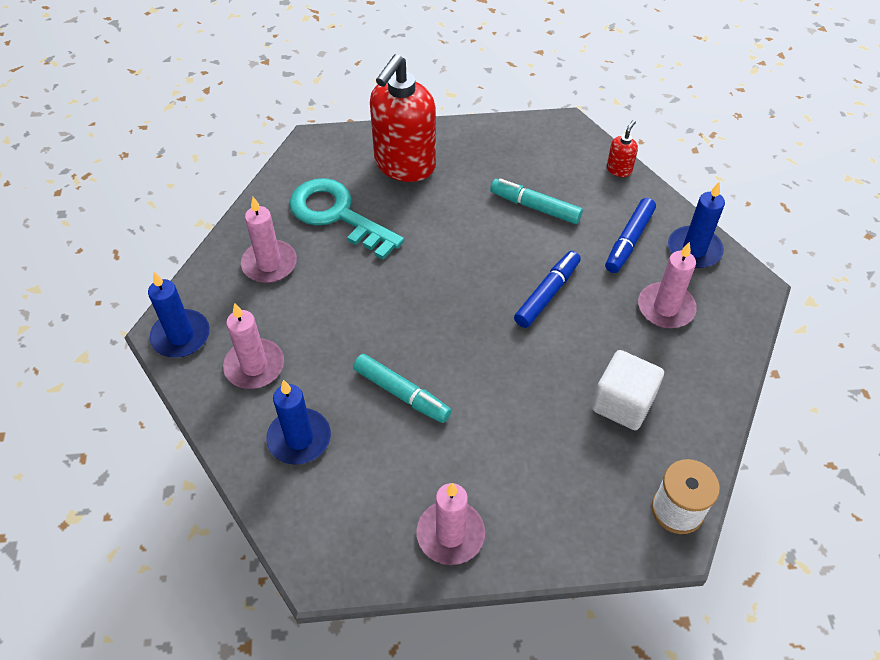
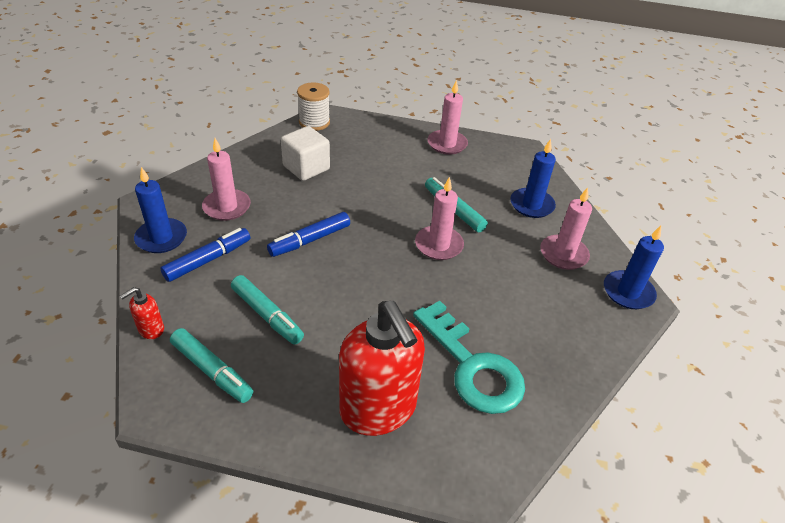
camera: 165 degrees left, 10 degrees down
pink candle [241,197,297,283] -> pink candle moved to [415,177,464,260]
red soap dispenser [370,54,436,182] -> red soap dispenser turned 105 degrees clockwise [339,301,425,436]
none -> turquoise marker [170,328,253,403]

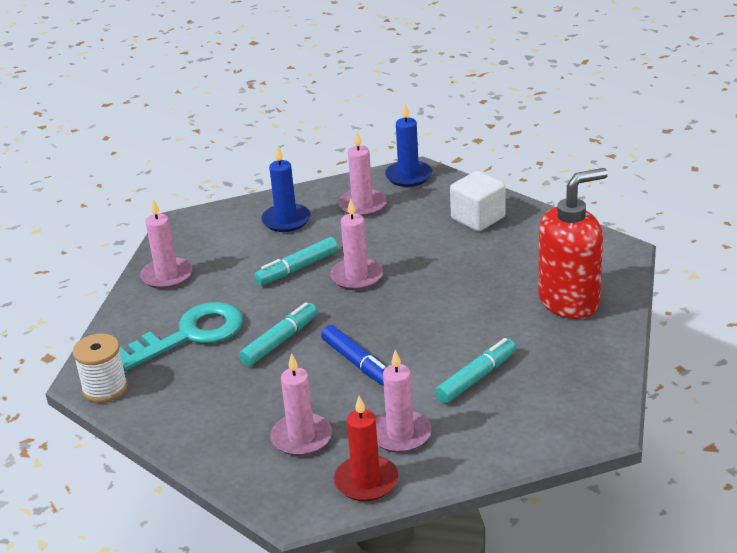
camera: 85 degrees left, 10 degrees down
red soap dispenser [120,287,164,339] -> none
blue candle [134,167,187,253] -> red candle [334,396,398,501]
blue marker [160,228,250,282] -> pink candle [376,350,431,453]
turquoise marker [170,328,253,403] -> turquoise marker moved to [239,302,317,366]
white cube [281,126,330,181] -> white cube moved to [450,171,506,231]
turquoise key [413,301,525,414] -> turquoise key moved to [119,302,243,371]

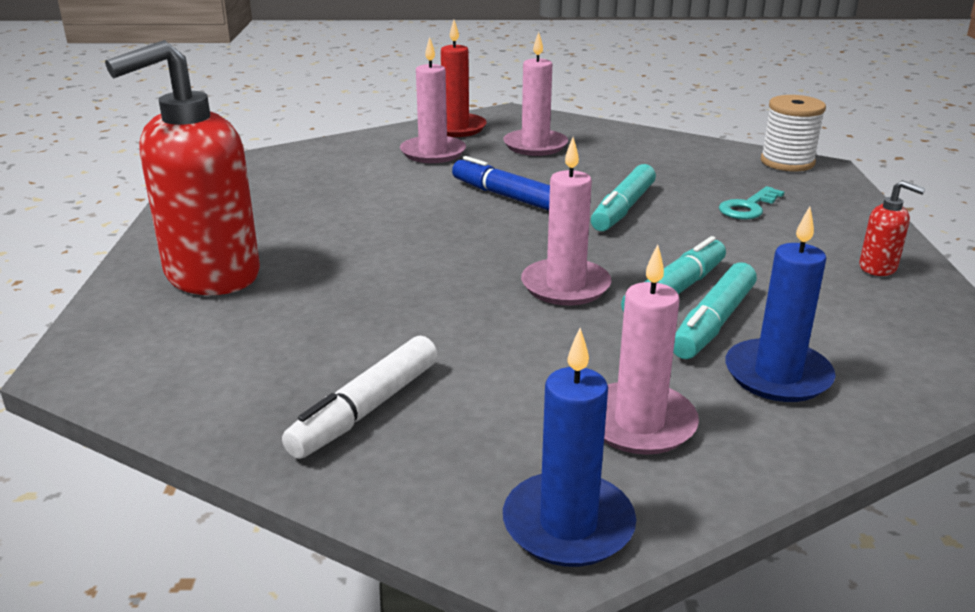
camera: 165 degrees right, 5 degrees down
turquoise key [119,302,243,371] -> turquoise key [719,186,784,220], size x0.48
pink candle [140,199,192,289] -> red soap dispenser [859,180,926,276]
turquoise marker [435,338,516,403] -> turquoise marker moved to [673,262,757,359]
white cube [450,171,506,231] -> white marker [282,336,438,459]

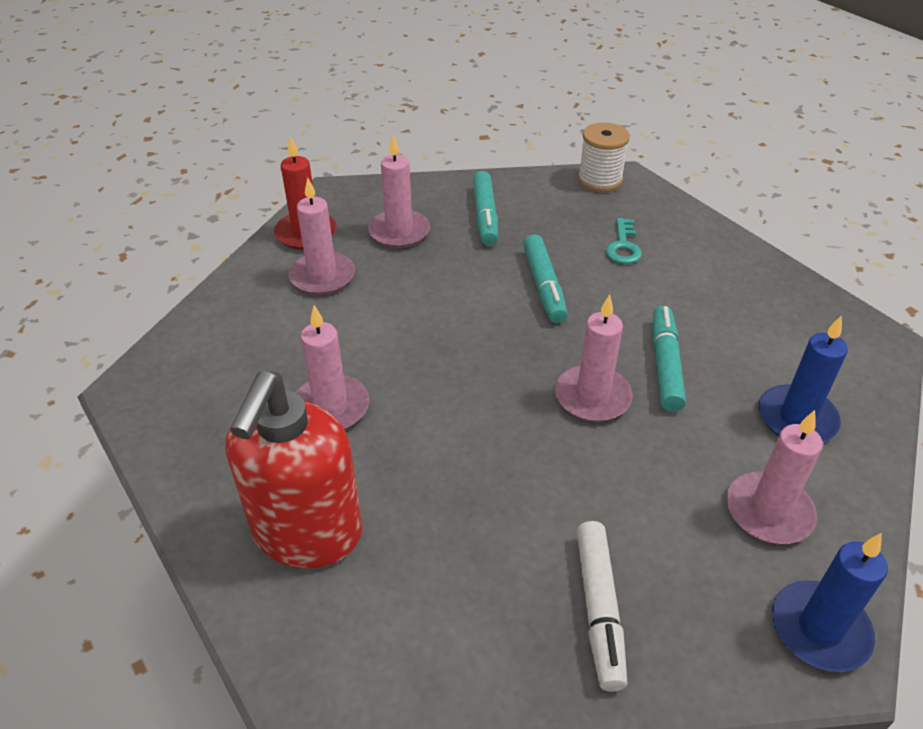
camera: 35 degrees left, 15 degrees up
blue marker [452,156,550,211] -> none
turquoise marker [673,262,757,359] -> turquoise marker moved to [473,171,498,246]
red soap dispenser [859,180,926,276] -> none
none -> pink candle [295,305,369,430]

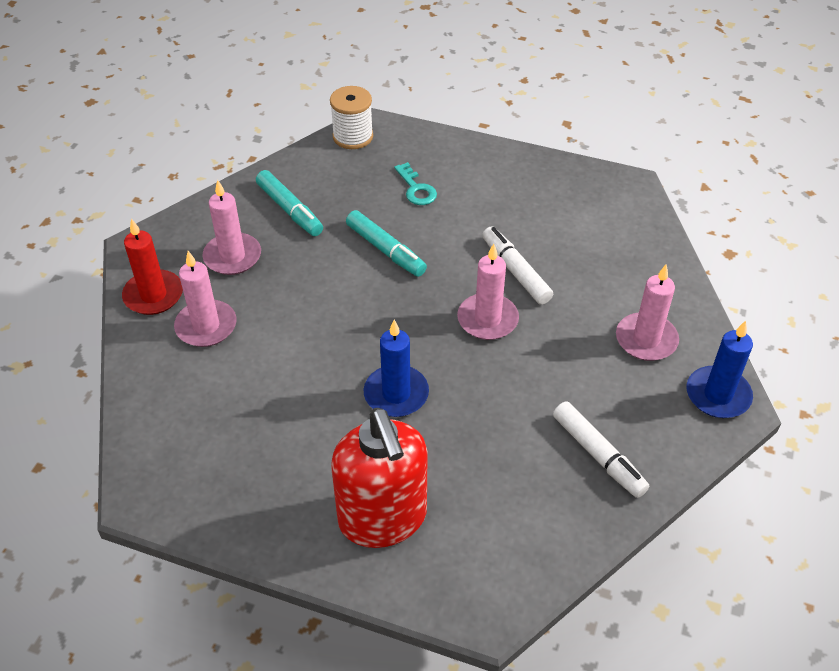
camera: 35 degrees left, 5 degrees up
pink candle [295,305,369,430] -> none
turquoise marker [652,306,686,412] -> white marker [482,226,553,305]
blue candle [758,315,848,442] -> blue candle moved to [364,320,429,417]

